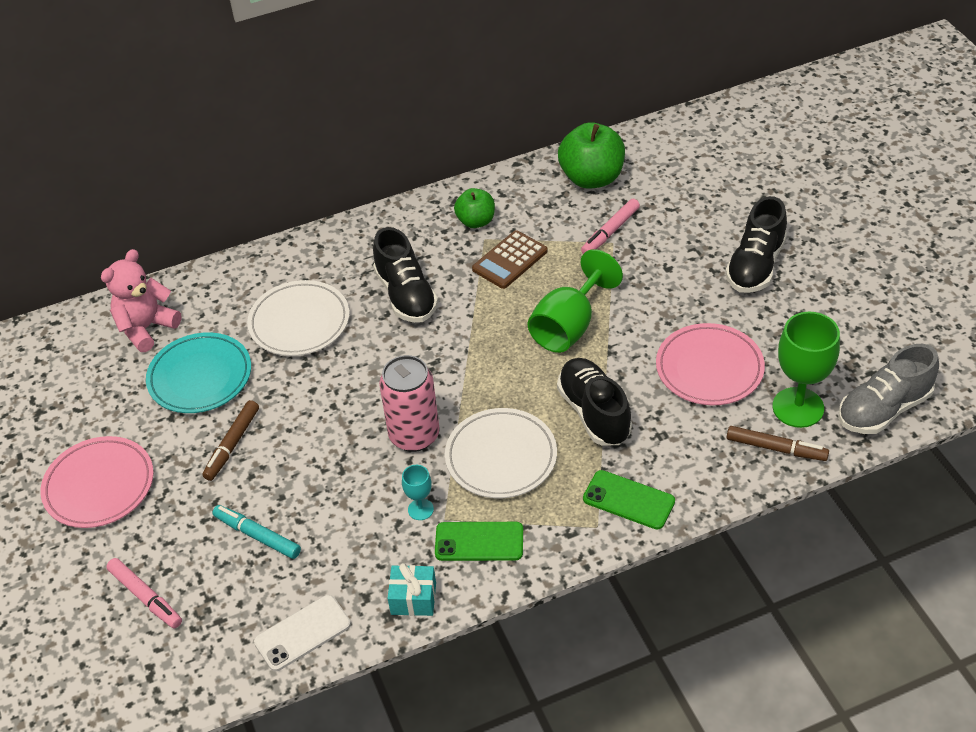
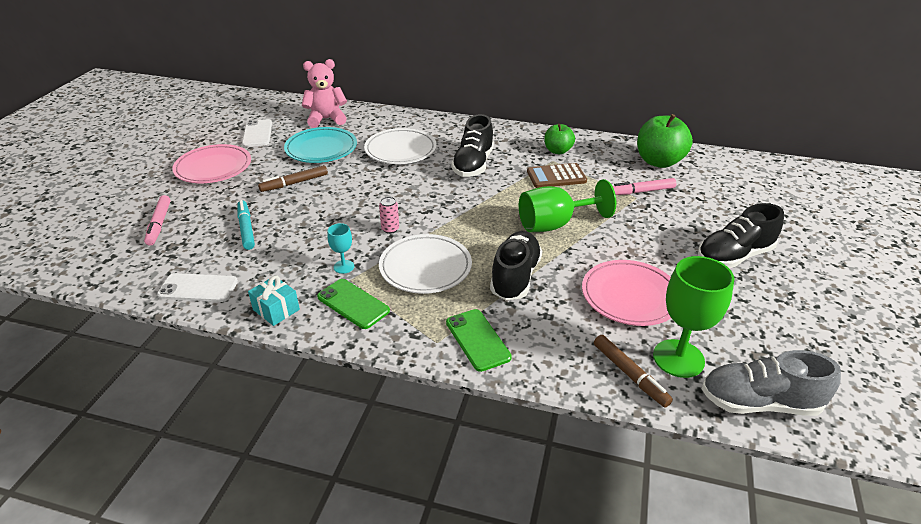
camera: 35 degrees right, 10 degrees down
pink can [379,355,440,452] -> pink can [379,197,399,234], size x0.45
none -> white phone [242,119,272,147]

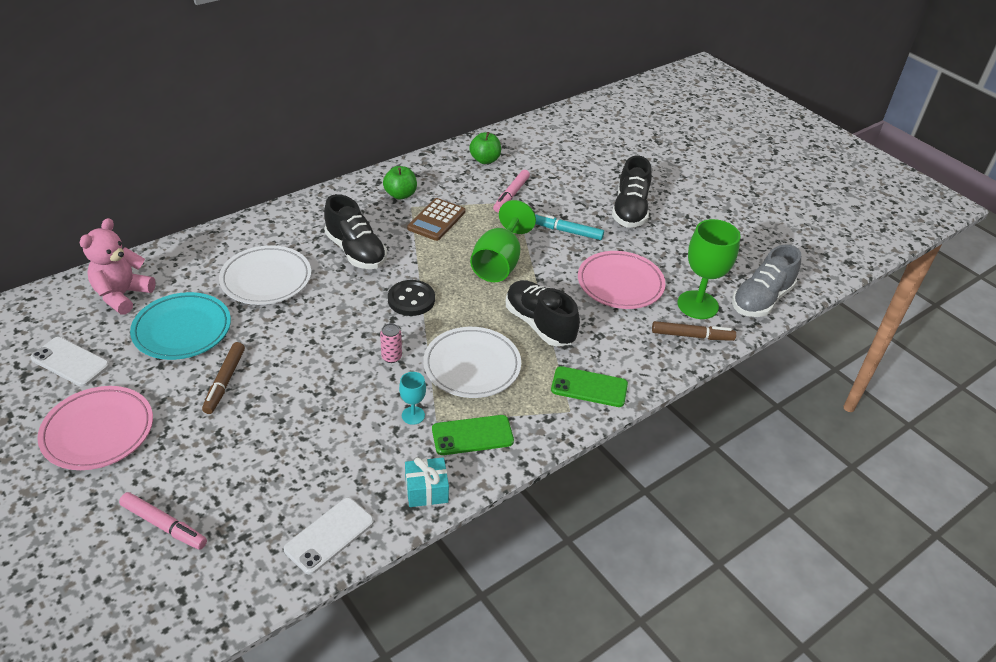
camera: 55 degrees left, 5 degrees up
turquoise marker [237,200,255,250] -> turquoise marker moved to [535,213,604,240]
green apple [637,114,693,168] -> green apple [469,132,501,164], size x0.60
none -> black button [388,280,435,316]

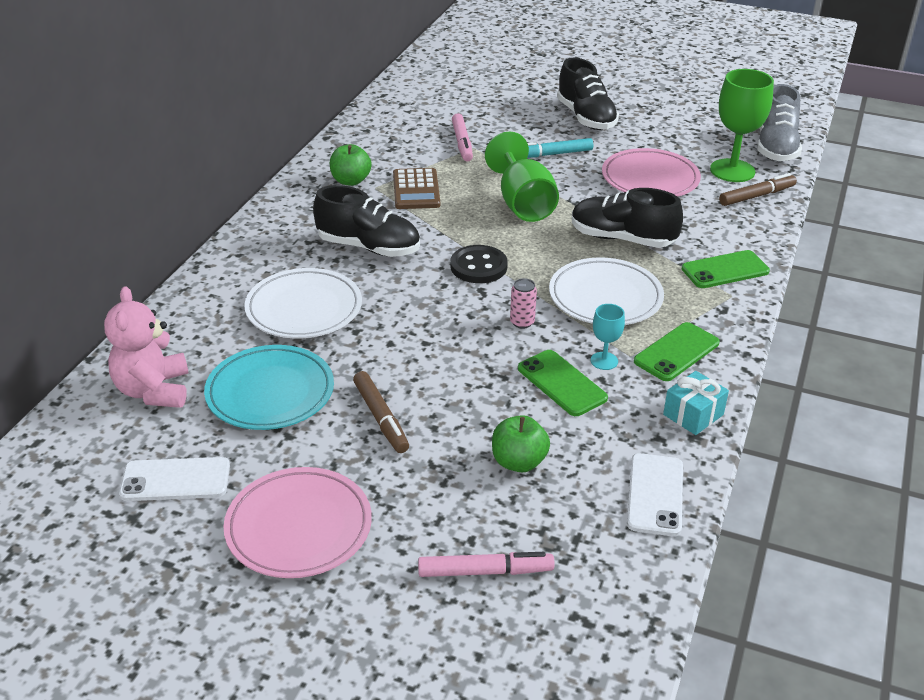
camera: 30 degrees left, 5 degrees down
green apple [469,132,501,164] -> green apple moved to [492,415,550,472]
none -> green phone [518,350,608,416]

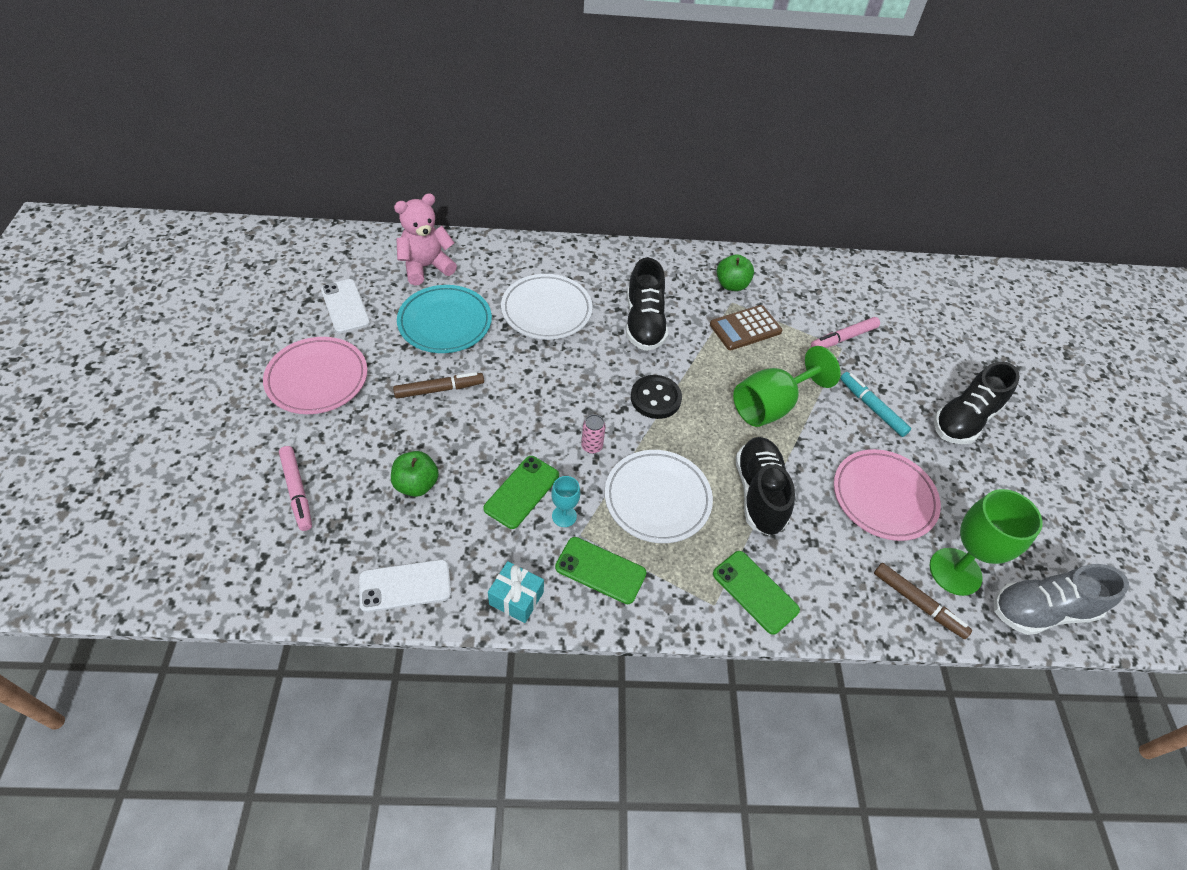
camera: 65 degrees right, 15 degrees up
brown marker [353,371,409,453] -> brown marker turned 150 degrees counterclockwise [393,372,484,399]

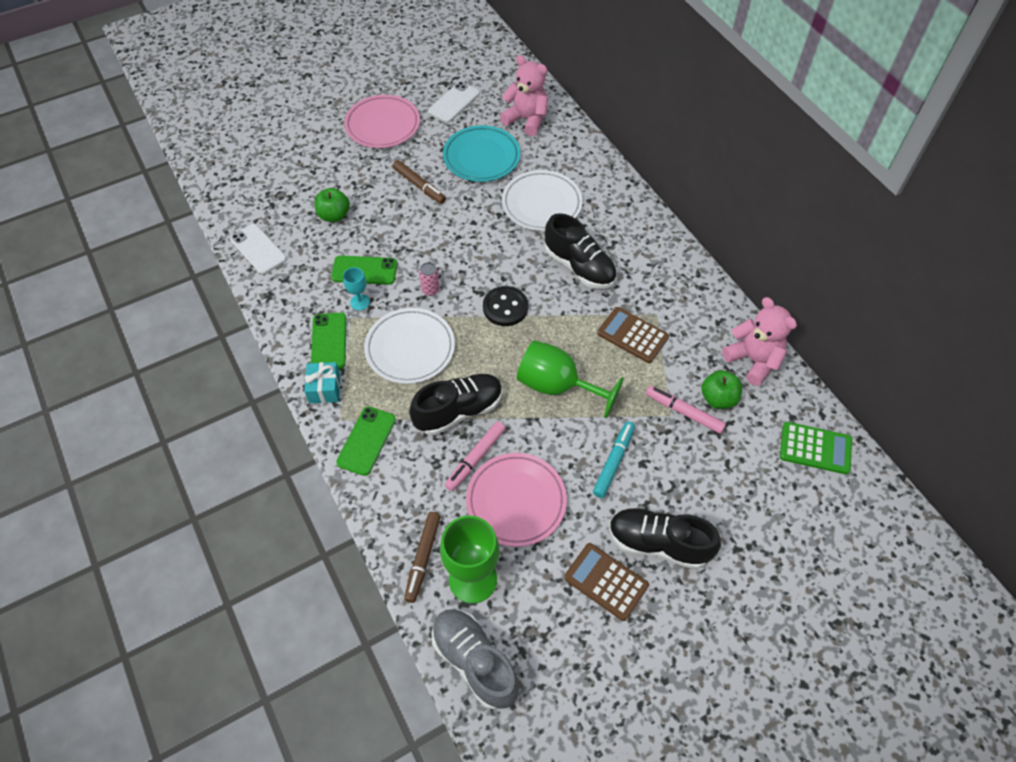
camera: 65 degrees right, 5 degrees up
pink marker [279,446,312,531] -> pink marker moved to [445,421,506,491]
turquoise gift [488,561,544,623] -> turquoise gift moved to [304,362,340,403]
black shoe [626,258,668,351] -> black shoe turned 105 degrees counterclockwise [545,213,617,289]
green apple [717,254,754,291] -> green apple moved to [701,370,742,409]
none -> brown calculator [564,543,649,621]
none -> pink teddy bear [722,297,797,386]
none -> green calculator [780,422,852,474]

